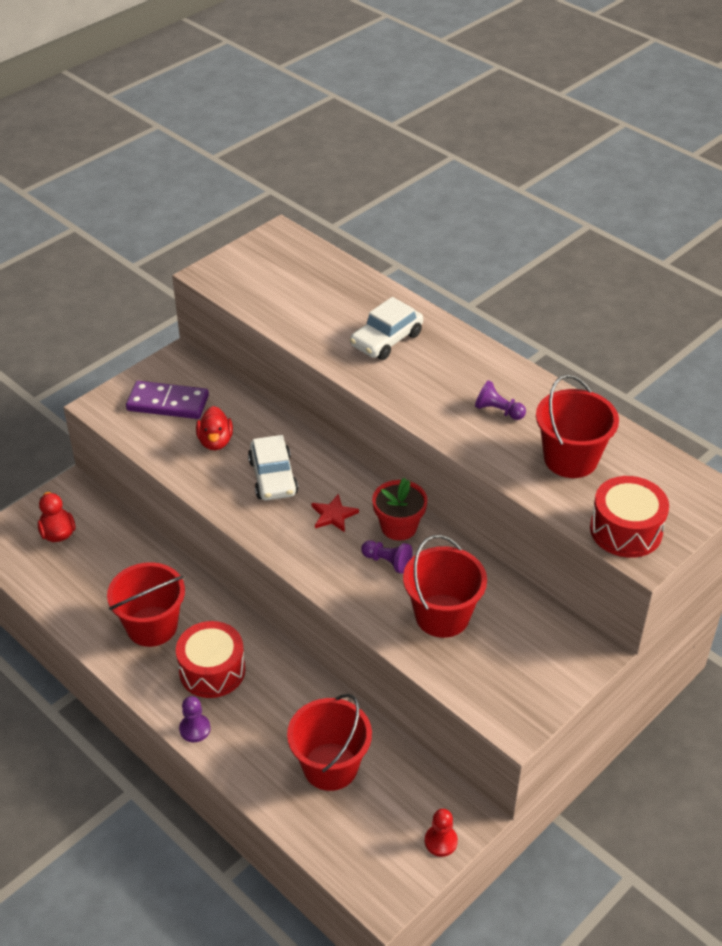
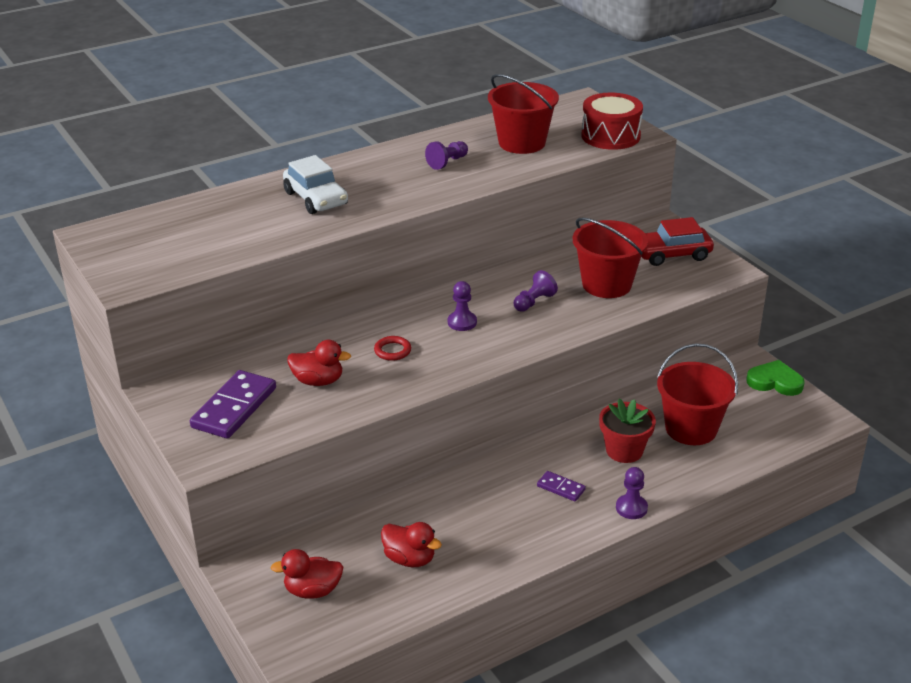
camera: 75 degrees left, 10 degrees down
red bucket [107,562,185,647] -> none
red drum [176,621,245,698] -> purple domino [537,471,586,501]
white car [248,435,298,501] -> red ring [374,336,411,361]
red star [311,494,359,532] -> purple pawn [448,281,477,331]
red flower pot [372,478,427,541] -> red flower pot moved to [599,399,656,463]
red pawn [425,809,458,857] -> green heart [746,360,805,396]
none -> red duck [381,522,442,567]
none -> red car [641,217,714,266]

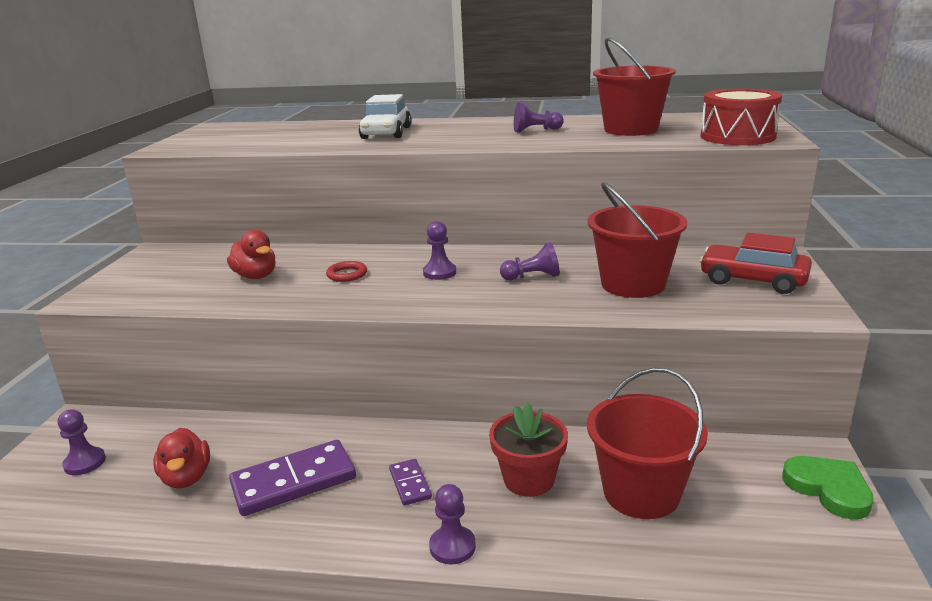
camera: 40 degrees right, 10 degrees down
purple domino [190,370,276,439] -> purple domino moved to [229,440,356,516]
red duck [271,549,343,599] -> purple pawn [58,409,106,475]

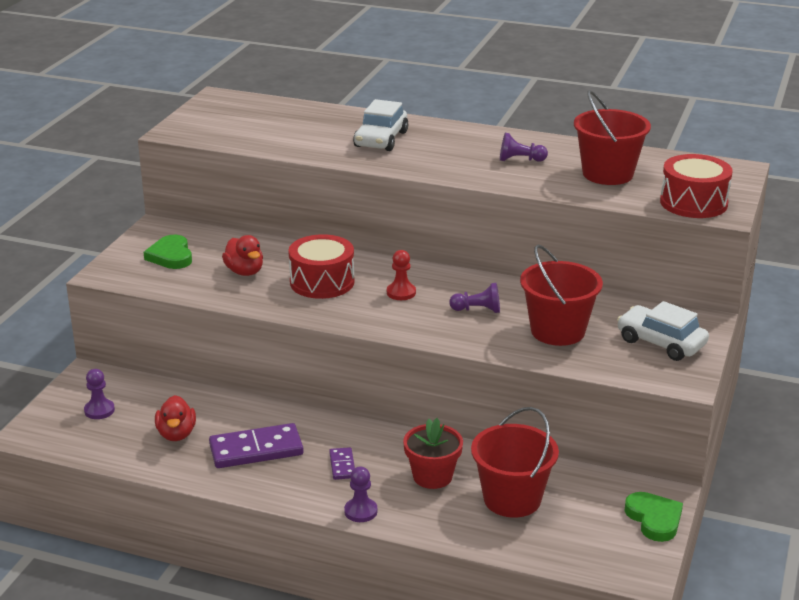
camera: 10 degrees right, 5 degrees up
red ring [326,261,367,282] -> red drum [288,234,354,299]
purple pawn [423,221,456,280] -> red pawn [387,250,416,300]
red car [699,233,812,294] -> white car [617,301,709,361]
none -> green heart [143,235,192,269]

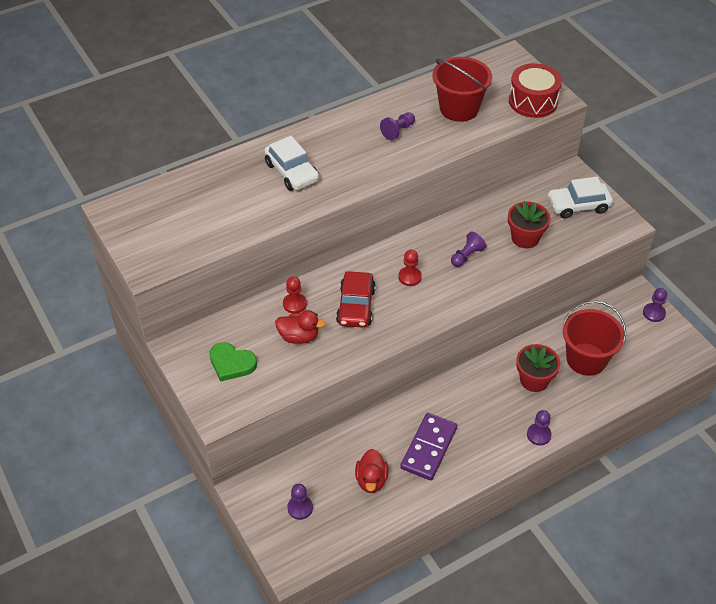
camera: 50 degrees left, 20 degrees up
red duck [155,395,196,441] -> red duck turned 60 degrees clockwise [355,449,389,493]
red drum [288,234,354,299] -> red car [336,271,376,328]
purple domino [329,447,355,480] -> none
red bucket [520,245,603,346] -> red flower pot [508,201,551,248]
green heart [625,492,683,542] -> purple pawn [643,288,667,322]
none -> red pawn [283,277,307,313]

